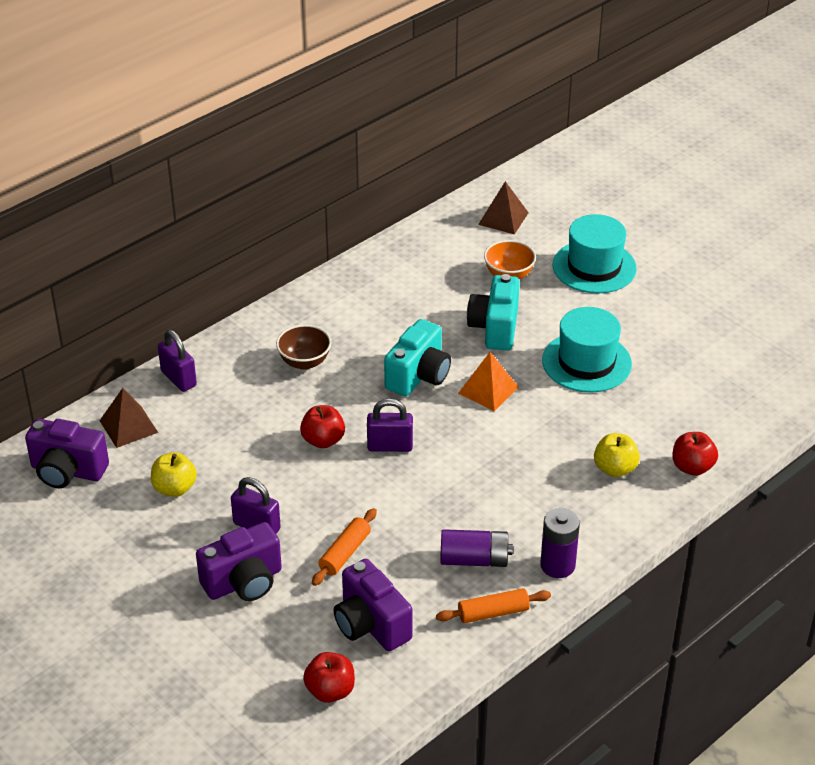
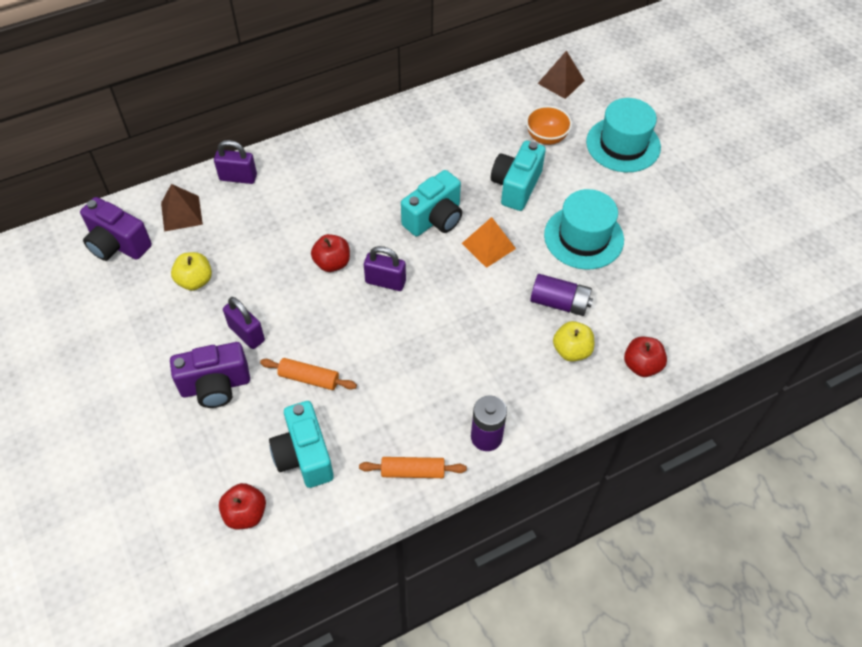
camera: 15 degrees right, 15 degrees up
purple padlock [158,330,197,392] -> purple padlock turned 60 degrees counterclockwise [214,140,257,184]
brown bowl [276,325,331,370] -> none
orange rolling pin [312,508,377,586] -> orange rolling pin turned 60 degrees clockwise [260,358,357,390]
purple camera [334,559,413,651] -> turquoise camera [269,401,334,488]
purple battery [440,529,513,567] -> purple battery moved to [530,274,593,316]

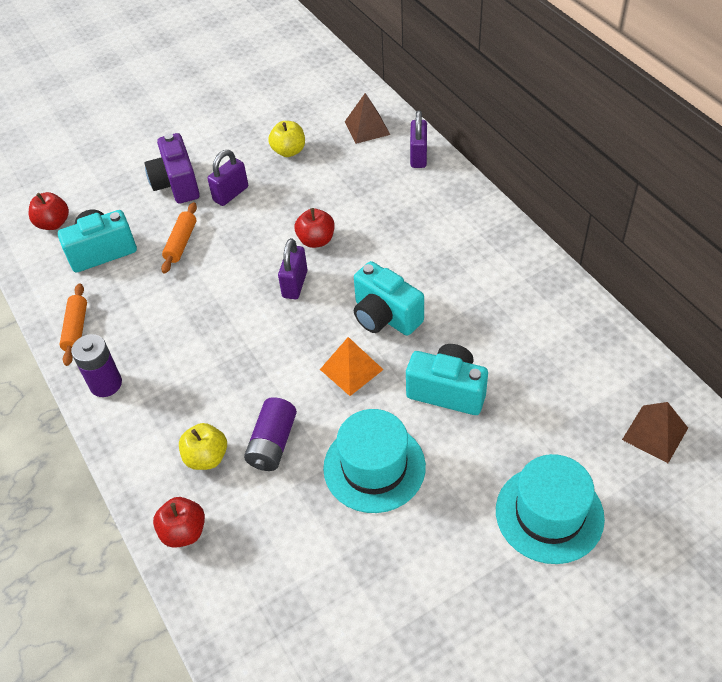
camera: 90 degrees right, 5 degrees down
purple camera [80,197,152,261] -> none
orange bowl [526,106,572,145] -> none

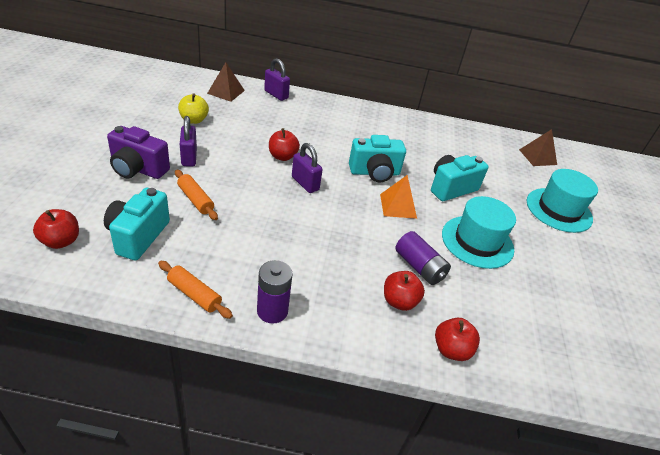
camera: 60 degrees left, 10 degrees down
yellow apple [179,423,227,470] -> red apple [384,271,425,311]

